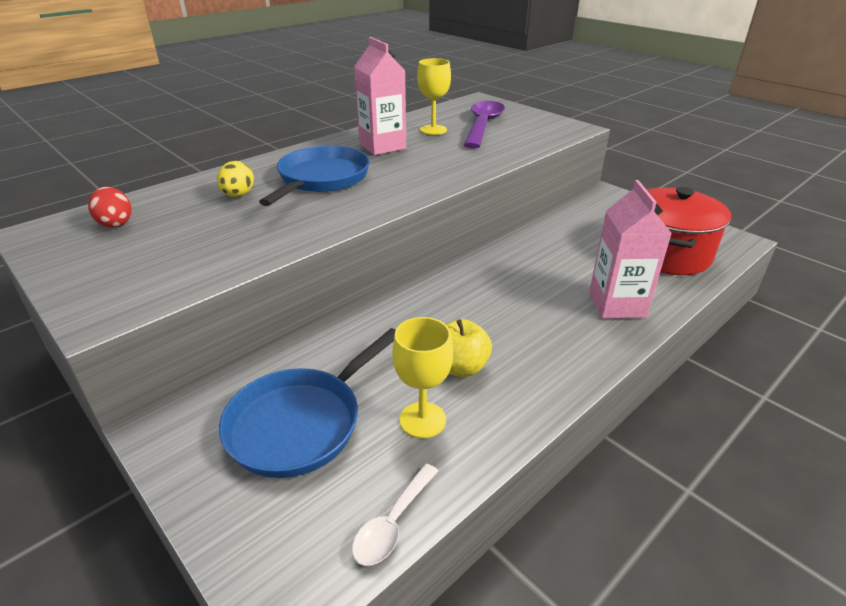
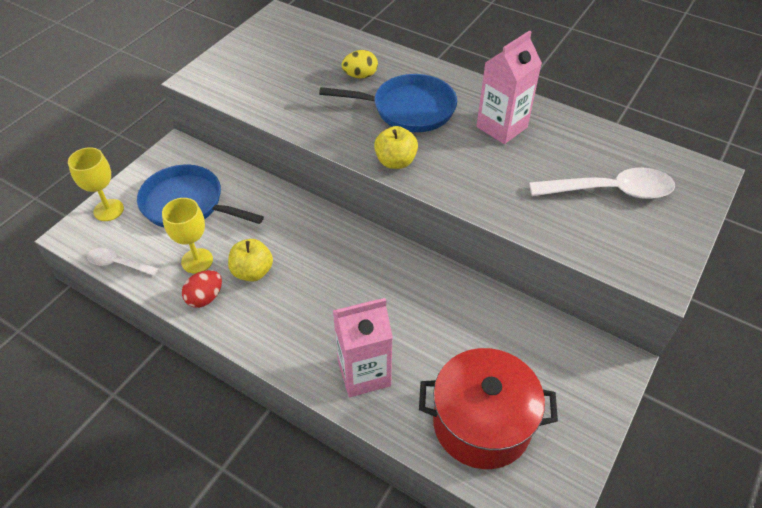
camera: 75 degrees right, 15 degrees up
red egg [88,187,132,228] -> red egg moved to [182,270,222,308]
yellow goblet [417,58,451,135] -> yellow goblet moved to [68,147,124,221]
purple spoon [464,101,505,149] -> white spoon [529,167,675,199]
none -> yellow apple [374,126,418,169]

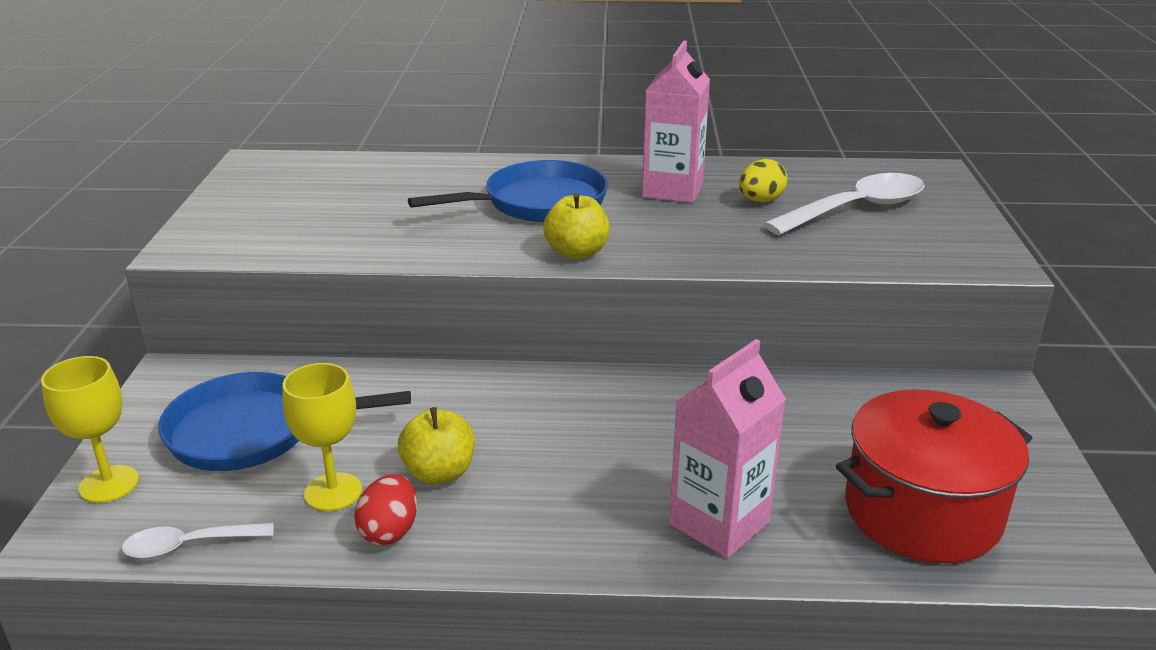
camera: 30 degrees left, 20 degrees down
yellow egg [342,50,378,79] -> yellow egg moved to [739,159,788,202]

